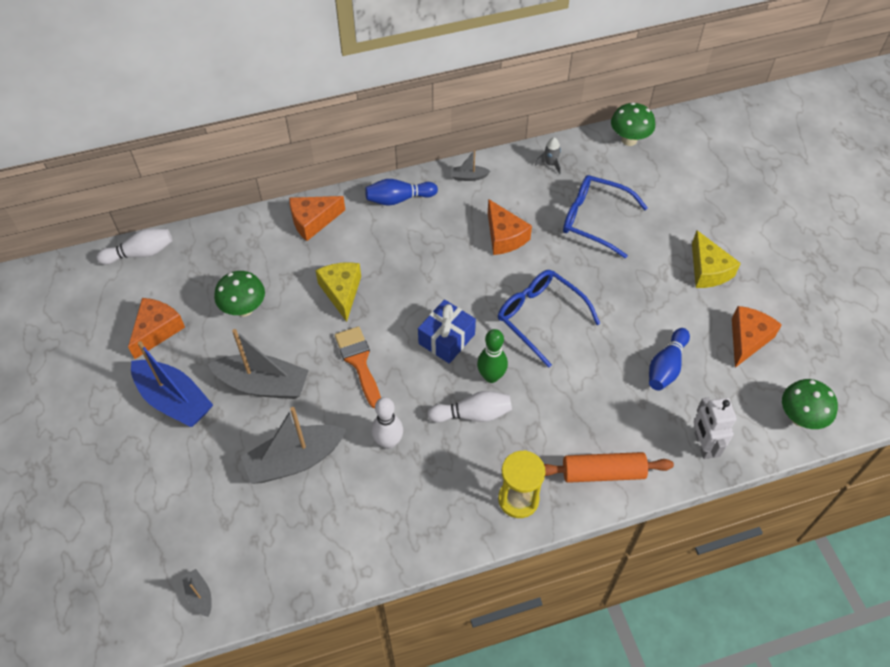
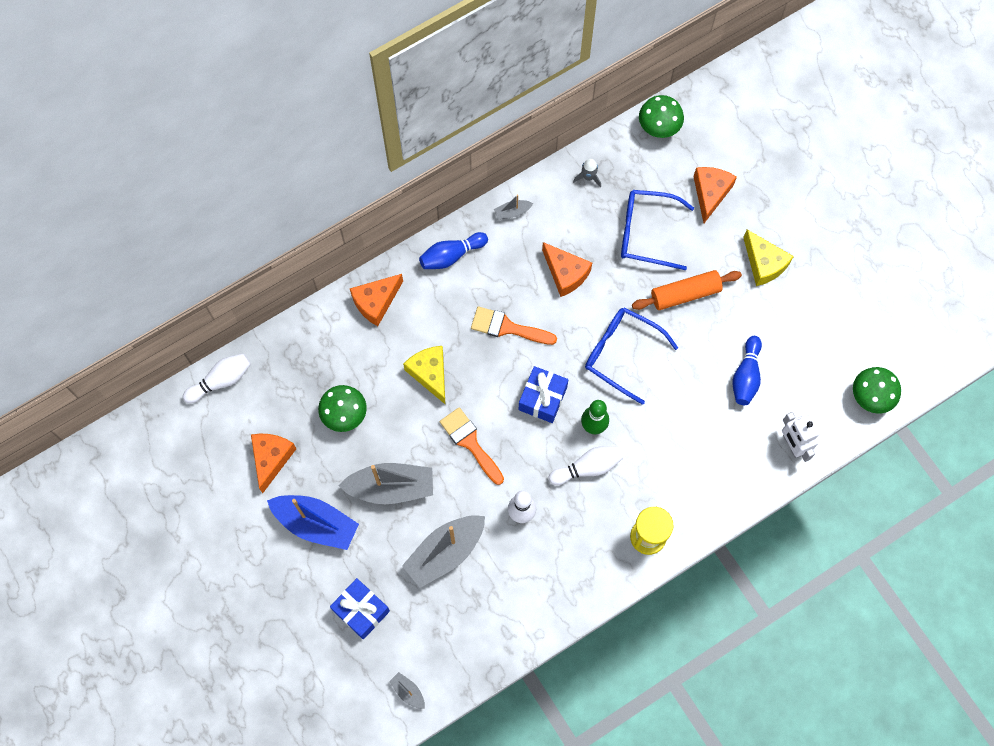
camera: 15 degrees left, 15 degrees up
orange rolling pin [544,452,674,483] -> orange rolling pin moved to [632,270,742,310]
orange cheese [732,306,782,368] -> orange cheese moved to [693,167,737,223]
none -> blue gift [330,578,390,640]
none -> orange brush [471,307,557,345]

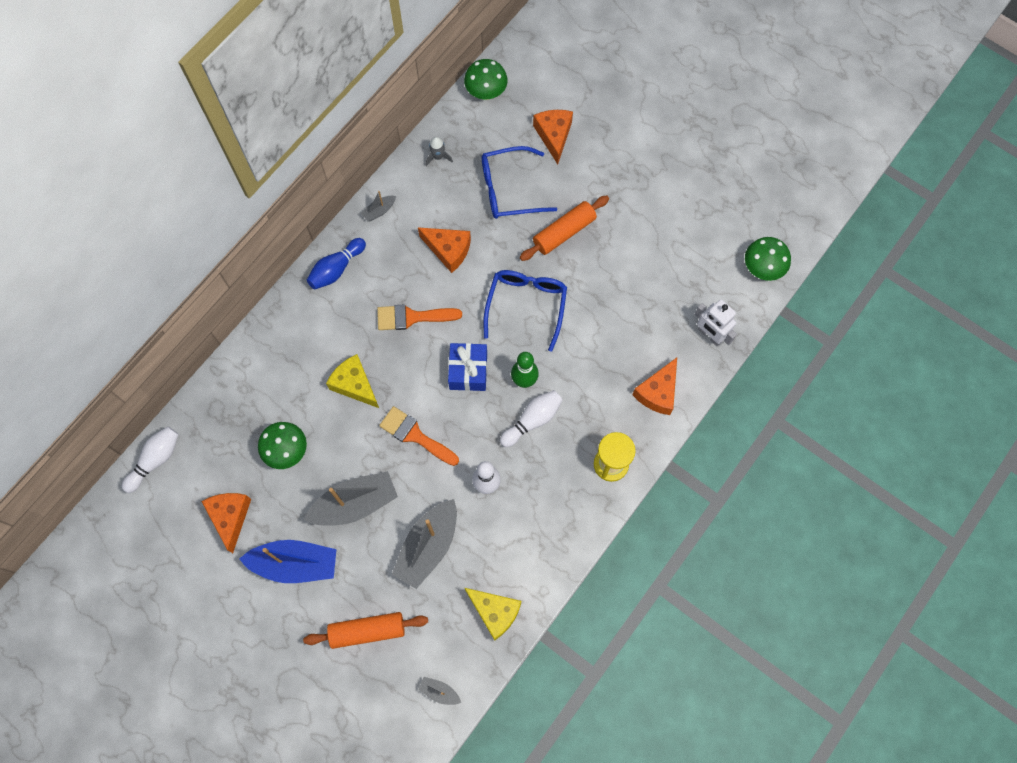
camera: 20 degrees left, 0 degrees up
blue gift [330,578,390,640] -> orange rolling pin [303,612,428,649]
orange cheese [350,274,403,326] -> orange cheese moved to [632,358,677,415]
blue glasses [585,307,678,405] -> blue glasses turned 90 degrees clockwise [483,270,567,352]
blue bowling pin [733,336,762,405] -> none
yellow cheese [743,230,794,286] -> yellow cheese moved to [465,588,521,641]

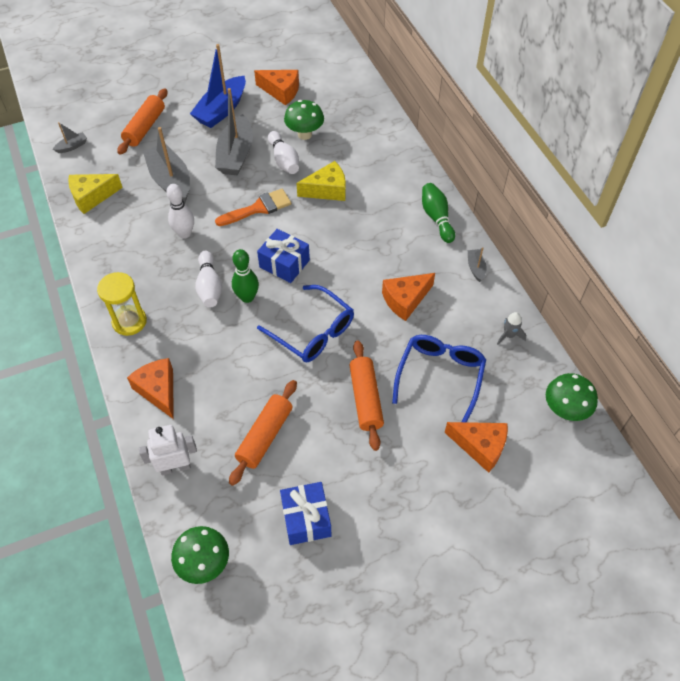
camera: 120 degrees right, 15 degrees down
white bowling pin [122,426,179,493] -> white bowling pin moved to [268,131,299,174]
blue bowling pin [307,238,366,289] -> green bowling pin [422,183,455,243]
orange brush [377,304,462,330] -> none
none -> orange rolling pin [229,380,297,486]
none -> blue gift [280,482,331,545]

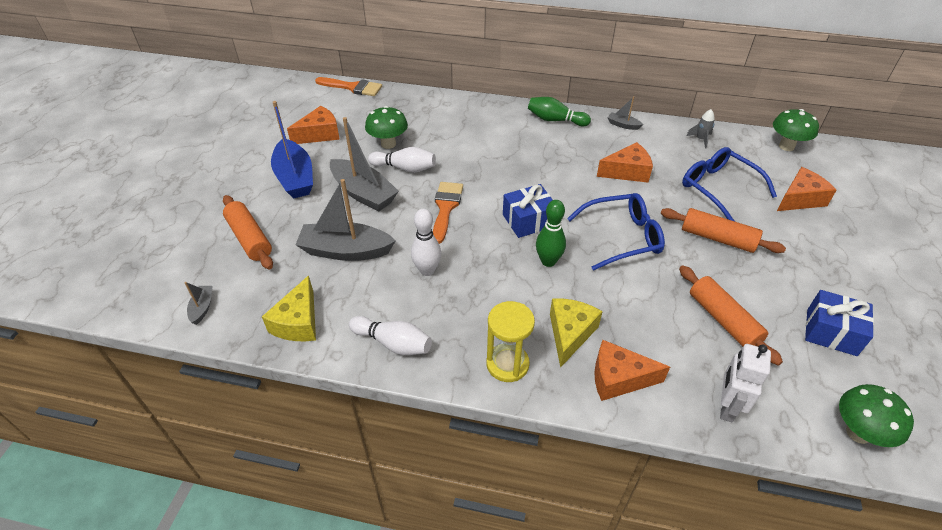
camera: 55 degrees left, 10 degrees down
white bowling pin [195,251,222,307] -> white bowling pin moved to [349,316,432,355]
yellow cheese [296,161,346,201] -> yellow cheese moved to [550,298,603,368]
orange cheese [382,273,435,321] -> orange cheese turned 105 degrees counterclockwise [597,142,653,183]
none -> orange brush [315,77,382,96]

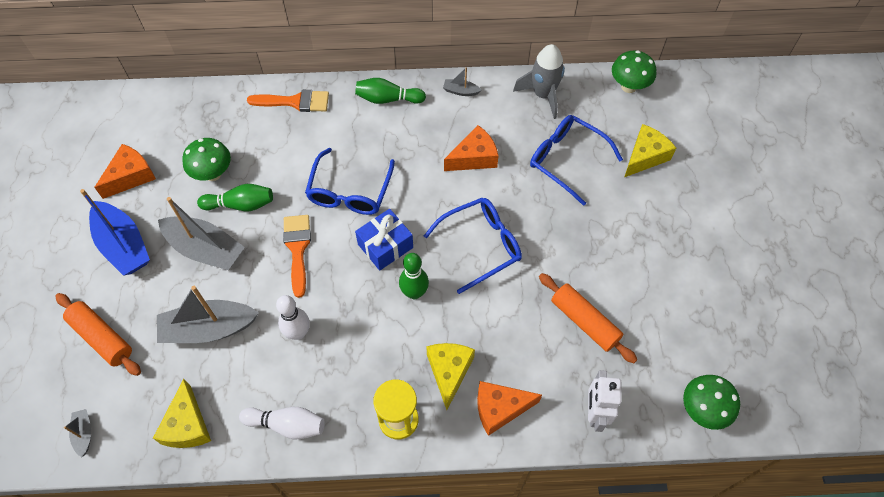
camera: 15 degrees left, 15 degrees up
orange brush [315,77,382,96] -> orange brush moved to [247,90,329,112]
white bowling pin [368,147,436,173] -> green bowling pin [197,184,273,211]
orange rolling pin [661,208,786,253] -> none
grey rocket [686,109,715,149] -> grey rocket [513,44,565,119], size x1.95
orange cheese [777,167,836,211] -> yellow cheese [624,124,676,177]
blue gift [805,290,874,356] -> none
none -> blue glasses [305,148,395,215]

